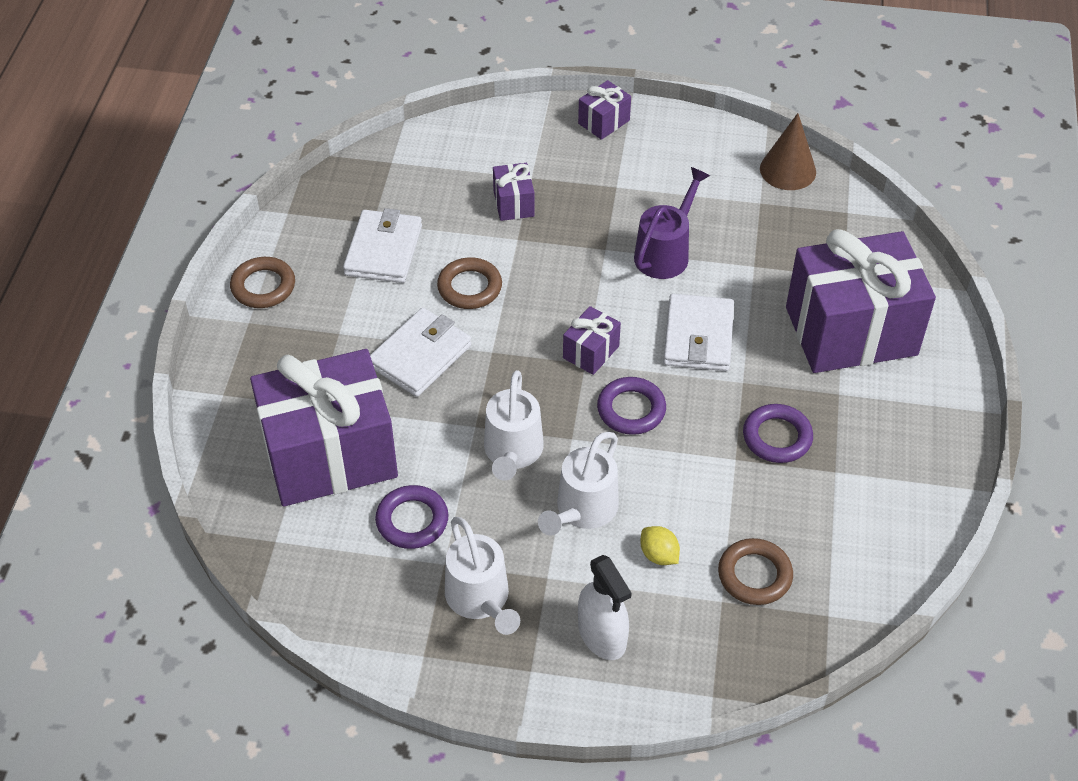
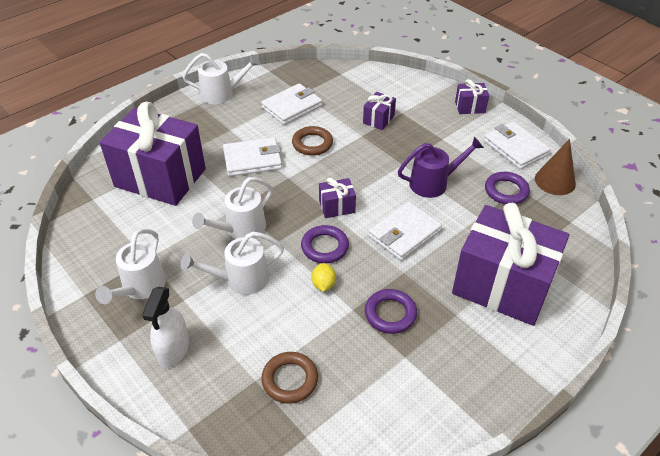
camera: 40 degrees right, 5 degrees down
brown ring [230,257,295,308] -> white watering can [183,53,260,104]
purple ring [375,485,448,549] -> purple ring moved to [485,172,530,204]
yellow lemon [640,526,680,565] -> yellow lemon moved to [312,263,336,292]
none -> white wallet [484,122,551,169]

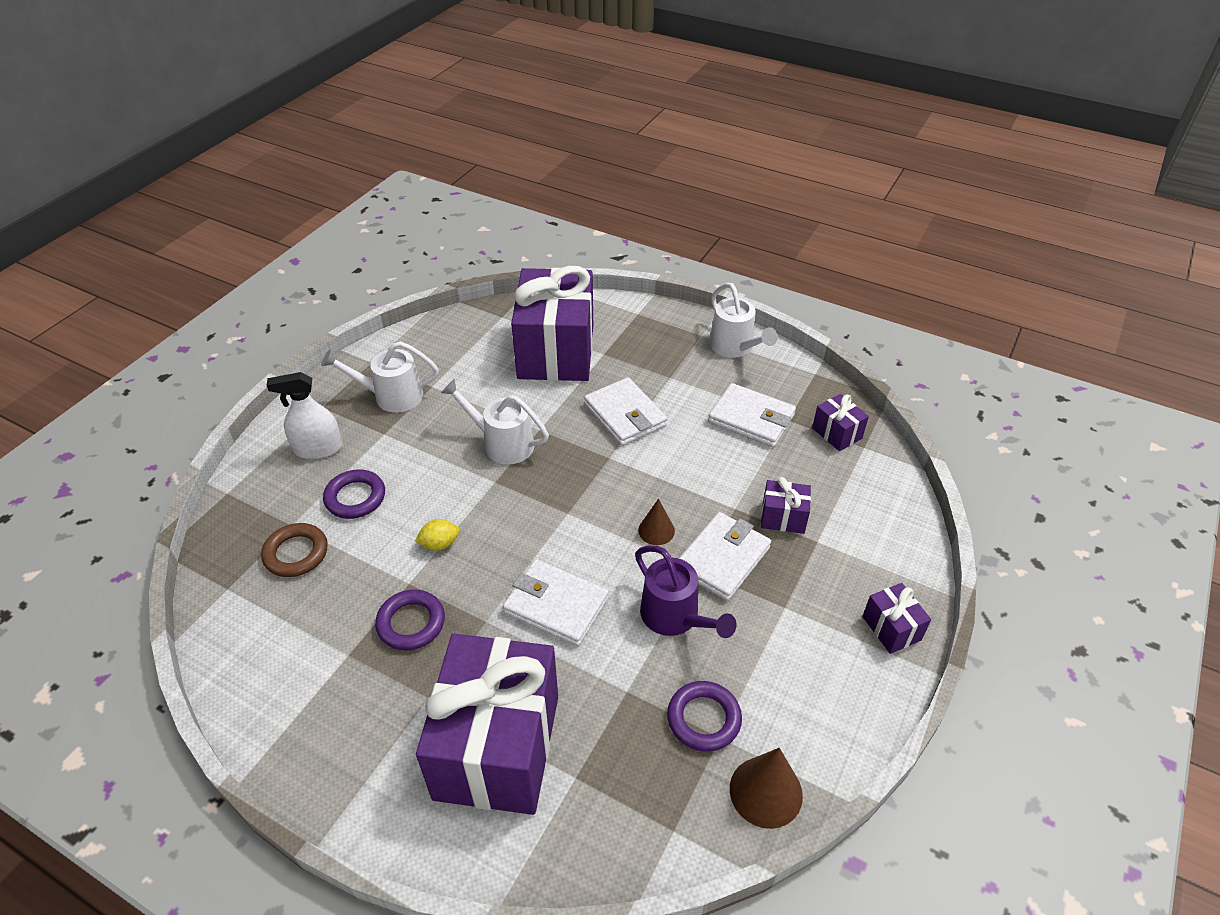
camera: 70 degrees right, 0 degrees up
white watering can [181,232,284,295] -> none
brown ring [292,126,333,156] -> none
purple ring [301,225,349,263] -> purple ring moved to [323,469,385,519]
purple gift [319,178,356,218] -> purple gift moved to [812,394,869,451]
white wallet [484,122,551,169] -> white wallet moved to [679,512,771,601]
none -> brown cone [638,499,675,545]

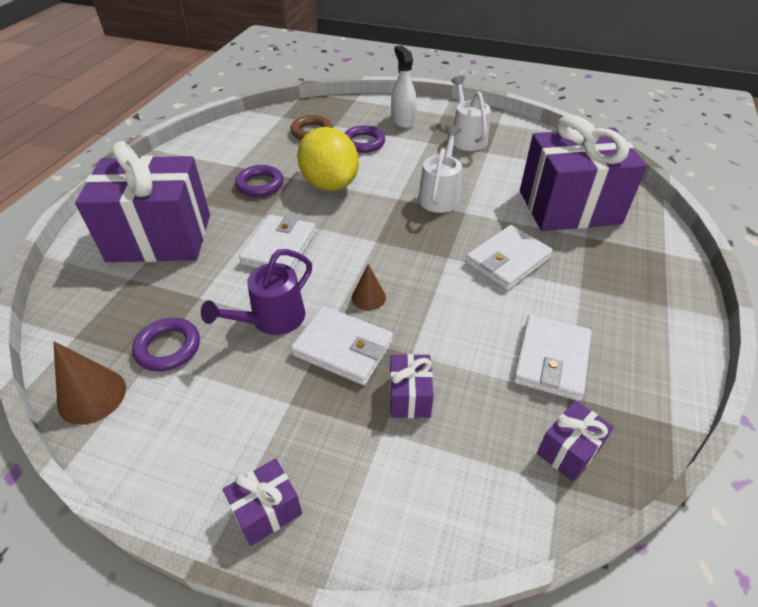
camera: 80 degrees right, 0 degrees up
yellow lemon [415,519,459,551] -> yellow lemon [297,127,359,191], size x2.50
white watering can [709,283,778,358] -> none

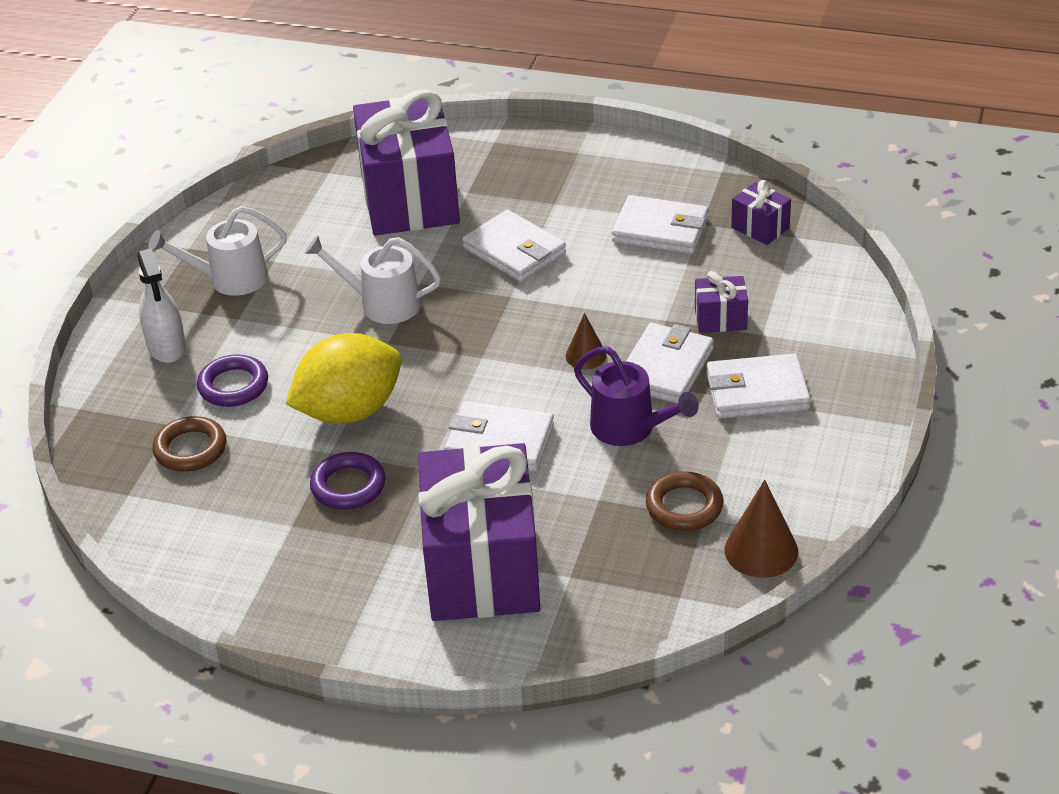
camera: 90 degrees left, 5 degrees down
purple ring [132,318,200,371] -> brown ring [646,471,723,531]
purple gift [223,458,302,546] -> none
white spray bottle [391,45,417,128] -> white spray bottle turned 90 degrees counterclockwise [137,248,186,363]
none -> white wallet [706,354,811,419]

